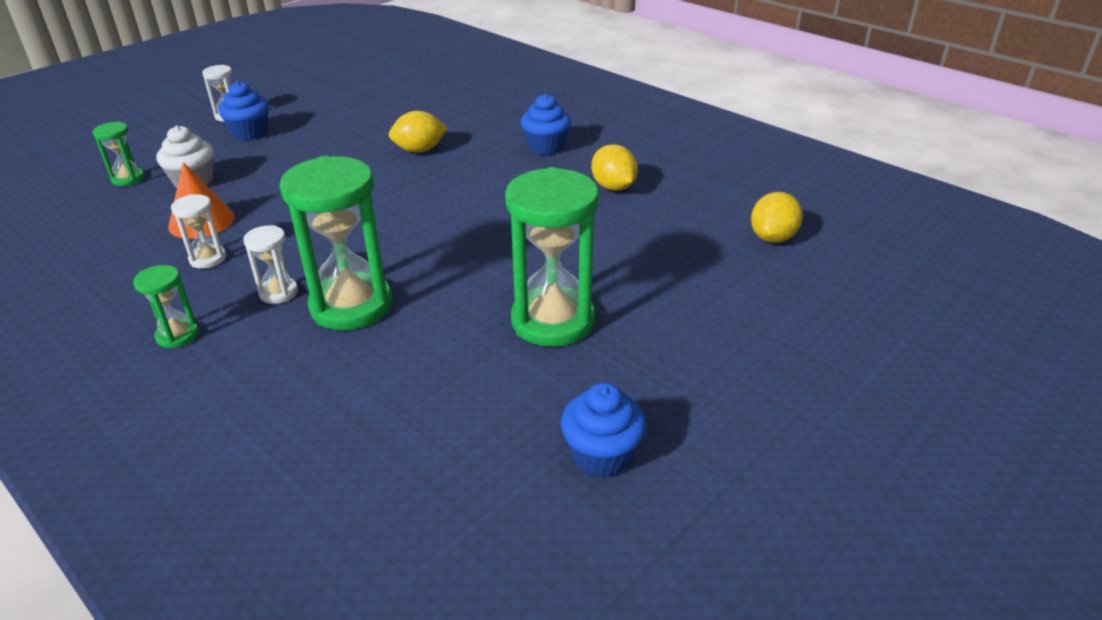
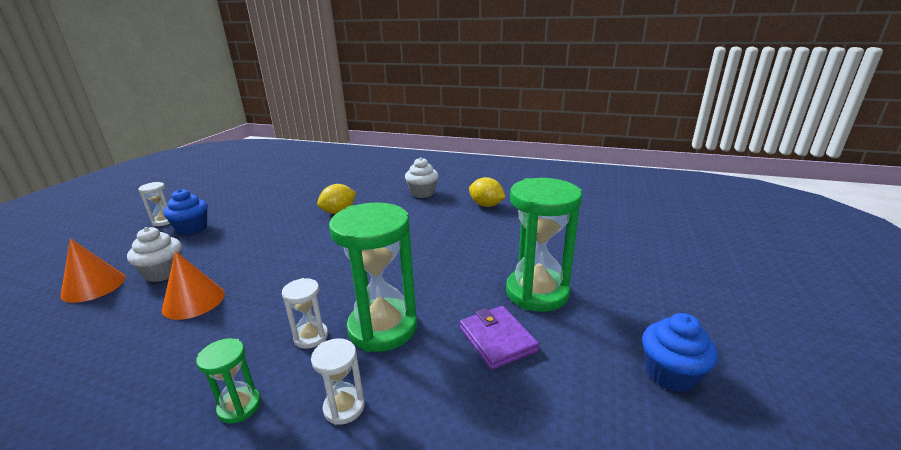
camera: 25 degrees left, 10 degrees down
green hourglass [93,121,144,186] -> orange cone [61,238,125,303]
white hourglass [171,194,226,269] -> white hourglass moved to [311,338,365,425]
blue cupcake [521,94,571,155] -> white cupcake [405,157,439,198]
yellow lemon [751,192,803,243] -> none
none -> purple wallet [460,306,539,370]

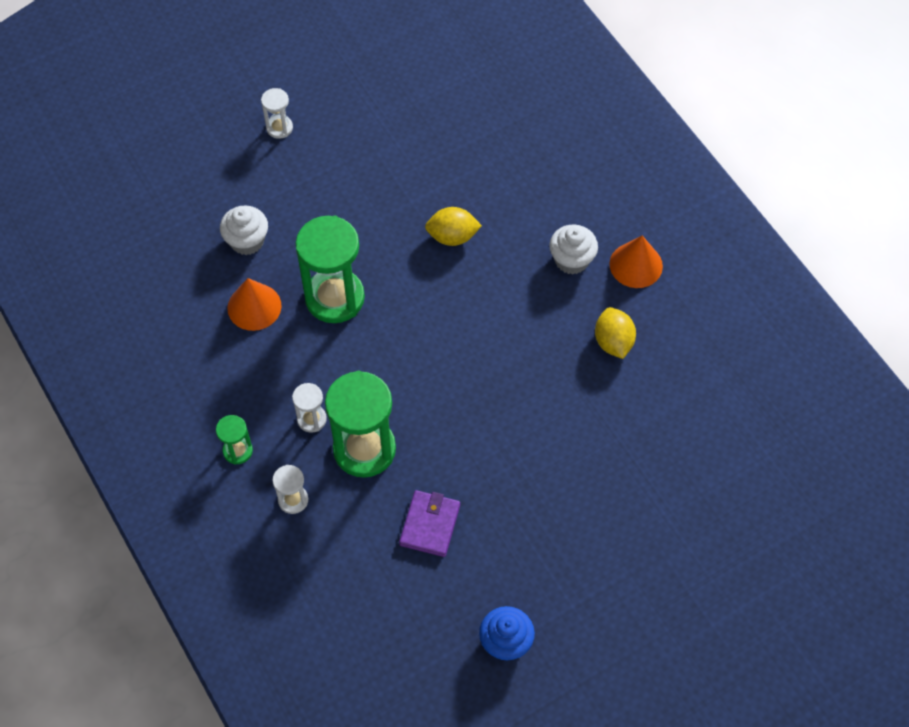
camera: 40 degrees right, 35 degrees up
orange cone [61,238,125,303] -> orange cone moved to [609,235,663,288]
blue cupcake [163,189,208,235] -> none
green hourglass [506,178,582,312] -> green hourglass moved to [295,215,365,323]

